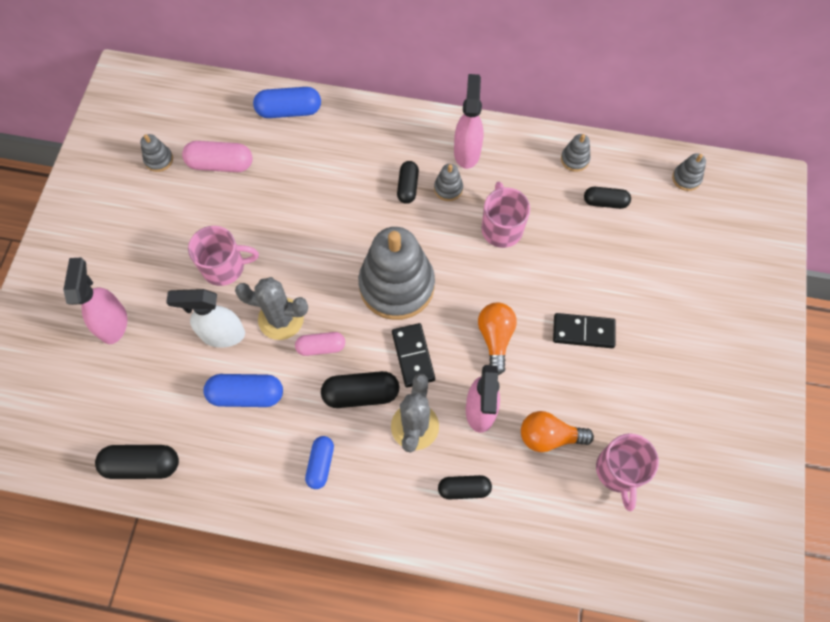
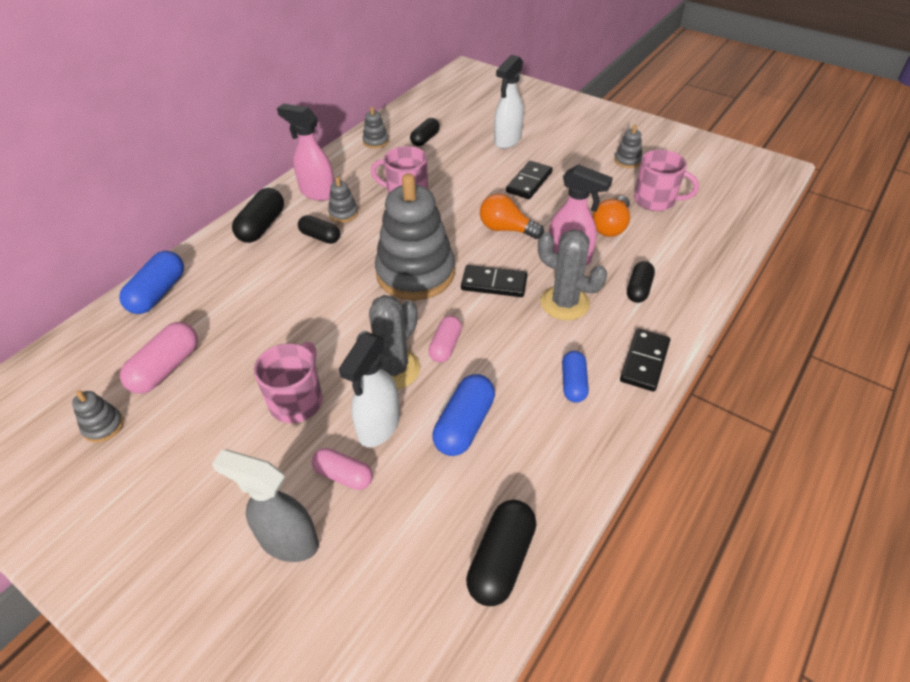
camera: 65 degrees left, 20 degrees down
pink spray bottle [63,258,127,344] -> grey spray bottle [212,449,319,562]
blue capsule [305,436,334,489] -> blue capsule turned 60 degrees clockwise [562,351,589,403]
black capsule [321,371,399,408] -> black capsule moved to [232,188,284,243]
grey stacking toy [672,153,706,191] -> grey stacking toy moved to [614,125,642,168]
none -> pink capsule [312,448,373,490]
none -> white spray bottle [494,55,524,149]
none -> black domino [620,328,670,392]

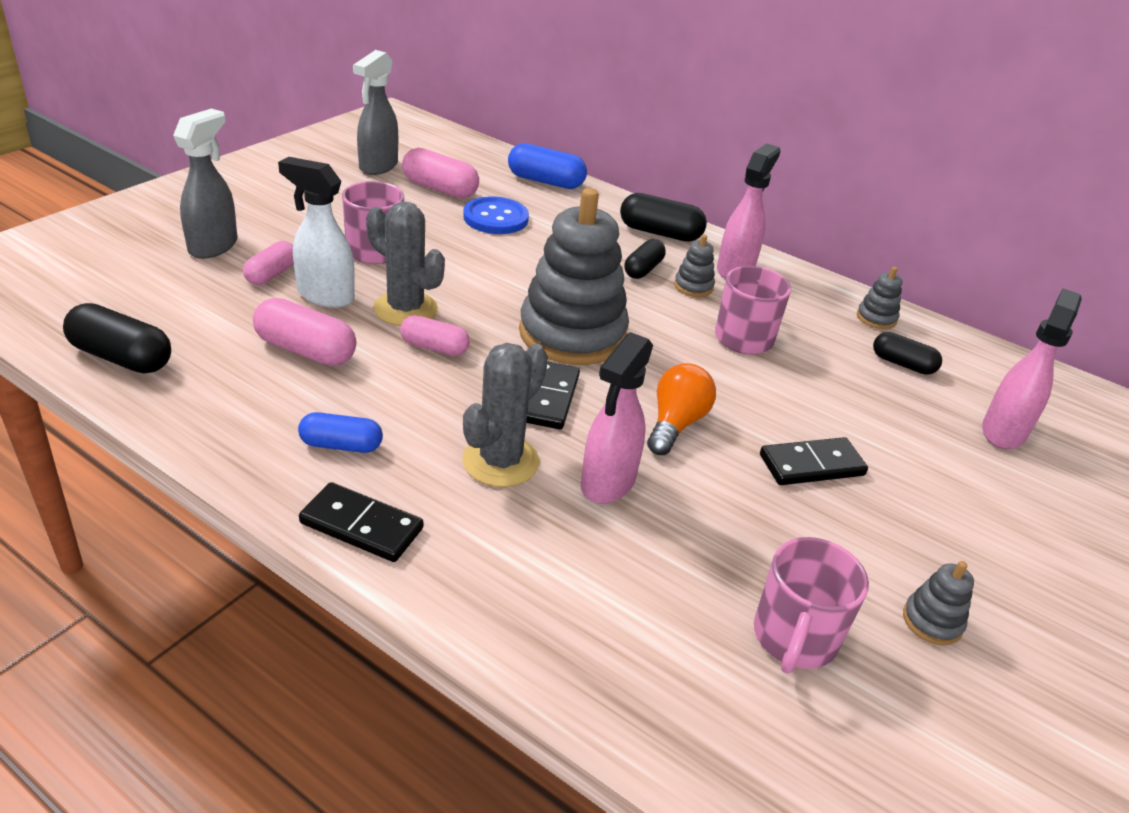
camera: 85 degrees right, 10 degrees down
grey stacking toy [72,390,123,443] -> grey spray bottle [353,50,398,175]
blue capsule [432,374,495,456] -> pink capsule [253,298,356,366]
white spray bottle [494,55,524,149] -> none
black domino [506,161,553,199] -> black domino turned 45 degrees counterclockwise [760,437,868,485]
orange light bulb [592,196,630,237] -> none
black capsule [627,261,655,303] -> none
none -> blue button [463,196,529,234]
none -> pink spray bottle [982,288,1082,449]

